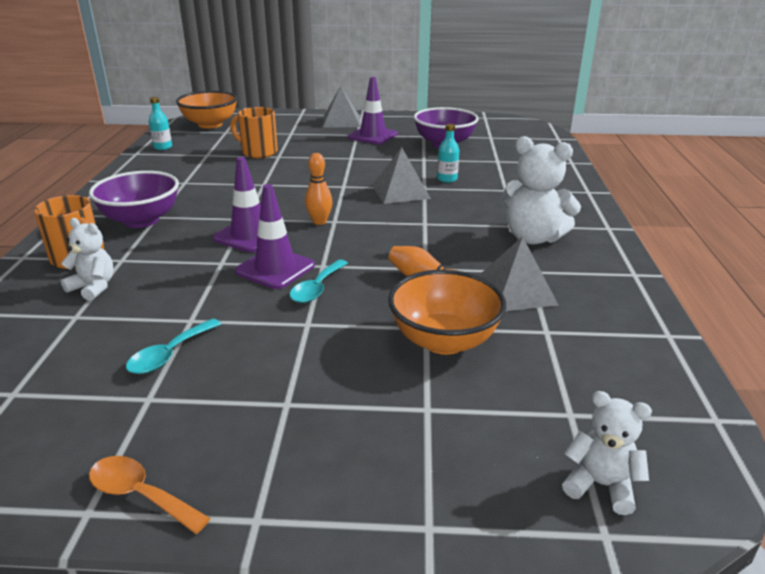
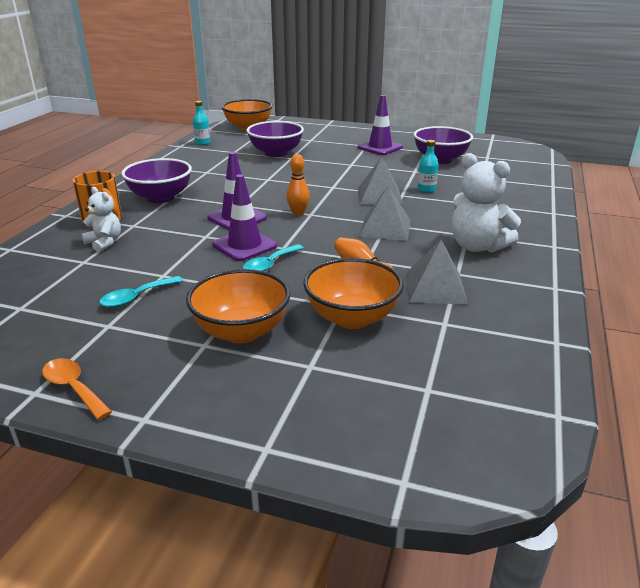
camera: 15 degrees right, 0 degrees up
orange mug [230,107,278,158] -> purple bowl [247,121,304,157]
grey pyramid [323,86,360,128] -> grey pyramid moved to [359,186,411,241]
white teddy bear [562,391,652,515] -> none
none -> orange bowl [186,269,290,343]

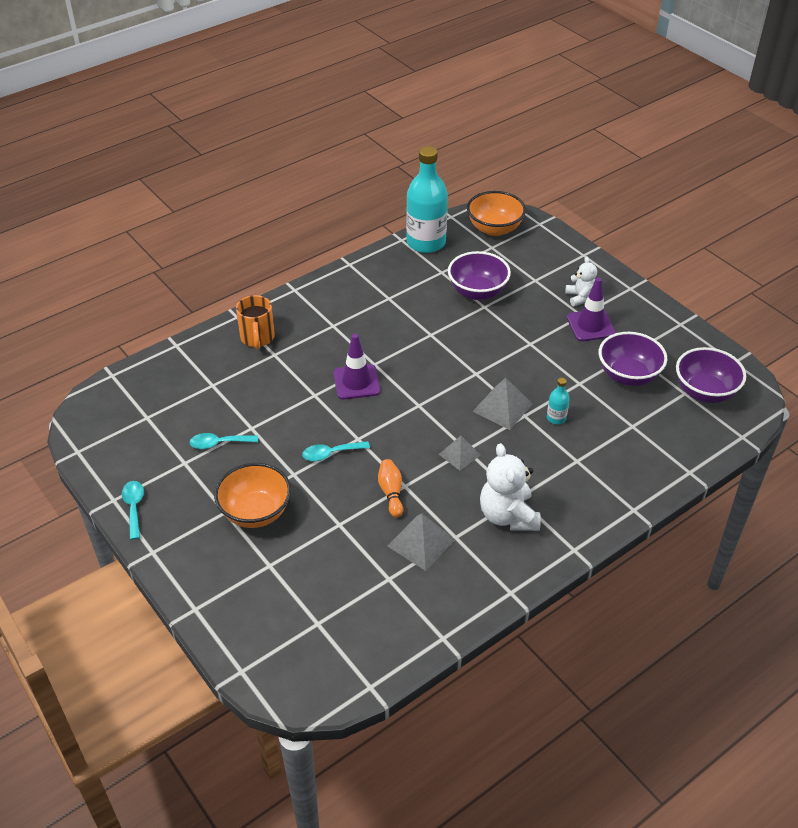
camera: 35 degrees right, 15 degrees up
orange spoon [42,358,112,420] -> turquoise spoon [122,481,144,540]
white teddy bear [81,187,121,252] -> white teddy bear moved to [565,257,597,306]
purple bowl [121,158,192,203] -> purple bowl moved to [676,347,746,403]
turquoise bottle [193,101,210,145] -> turquoise bottle [406,146,448,253], size x2.36
purple traffic cone [212,174,277,261] -> none
orange bowling pin [286,154,310,216] -> none
orange bowl [303,258,404,329] -> none
grey pyramid [359,186,411,241] -> grey pyramid [439,436,481,471], size x0.66

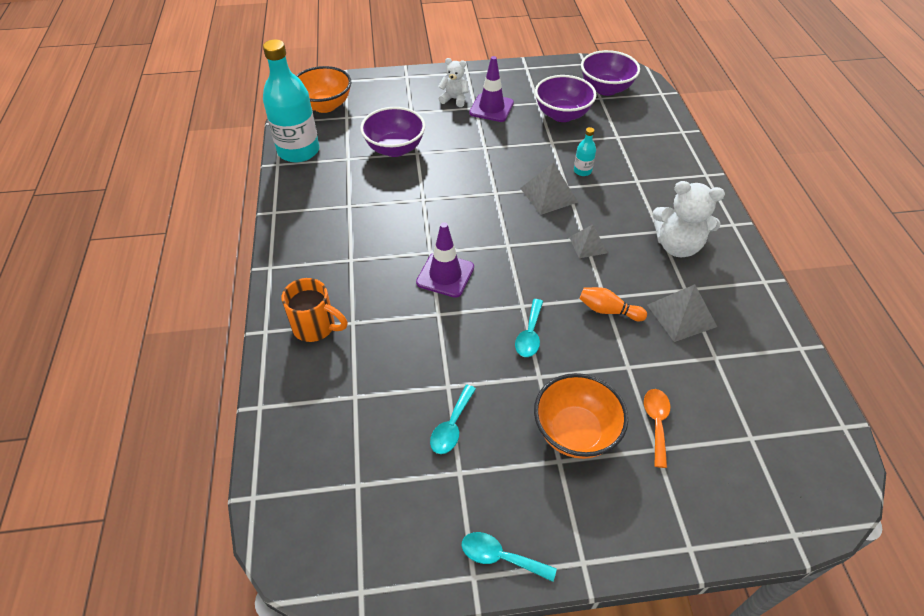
camera: 60 degrees left, 5 degrees up
none -> orange spoon [644,389,670,468]

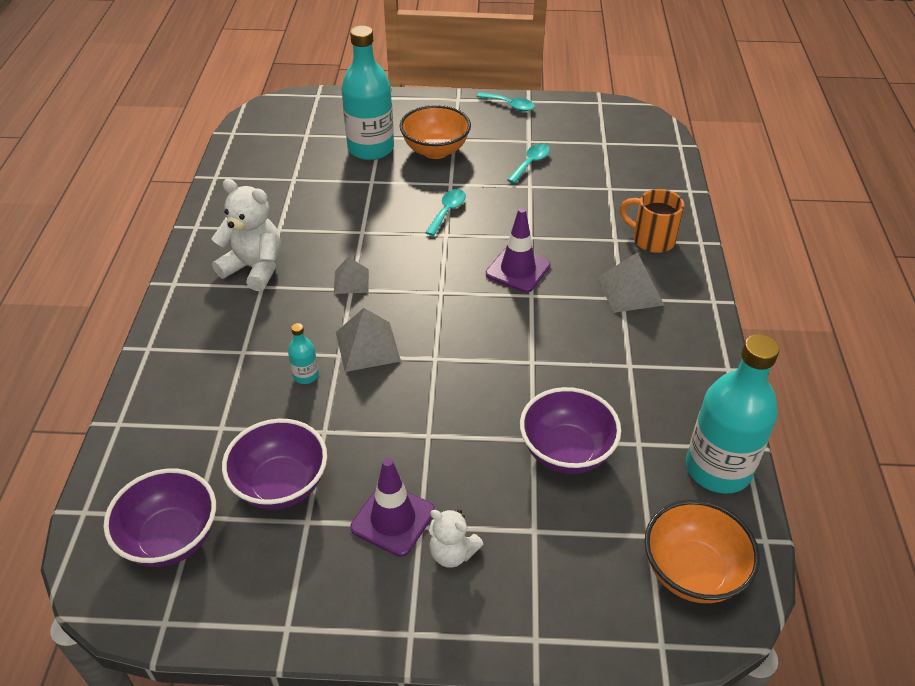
camera: 170 degrees left, 5 degrees down
orange bowling pin [580,287,647,321] -> none
orange spoon [644,389,670,468] -> turquoise bottle [341,26,394,160]
grey pyramid [647,284,717,342] -> grey pyramid moved to [597,252,664,313]

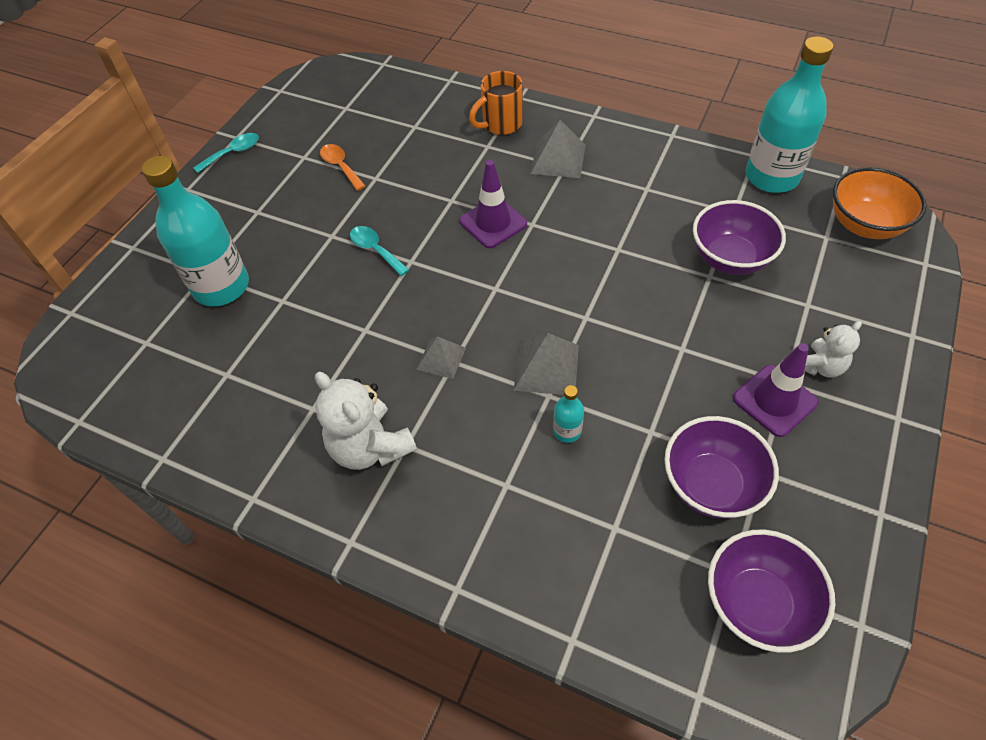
camera: 65 degrees left, 10 degrees up
white teddy bear [212,179,280,291] -> white teddy bear turned 90 degrees counterclockwise [315,372,417,470]
orange bowl [400,105,471,159] -> none
turquoise spoon [507,144,550,183] -> orange spoon [320,144,366,191]

